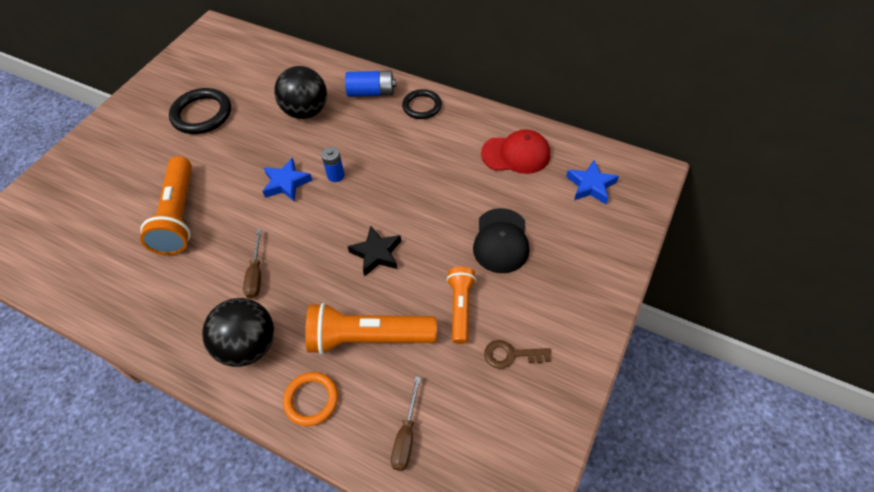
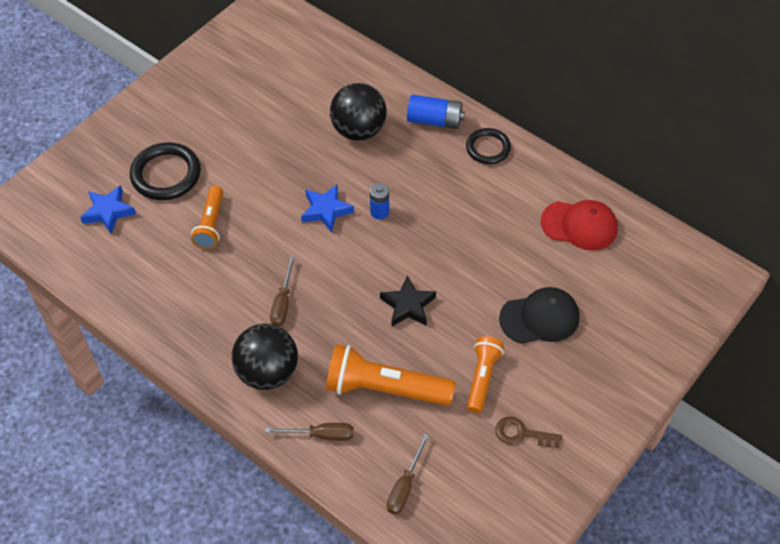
camera: 10 degrees right, 0 degrees up
orange flashlight [140,156,192,255] -> orange flashlight [191,186,223,249], size x0.61
black ring [169,88,231,134] -> black ring moved to [130,142,201,200]
orange ring [283,372,338,426] -> brown screwdriver [265,423,354,441]
black cap [473,208,529,273] -> black cap turned 120 degrees counterclockwise [499,287,580,344]
blue star [566,160,619,204] -> blue star moved to [80,185,136,234]

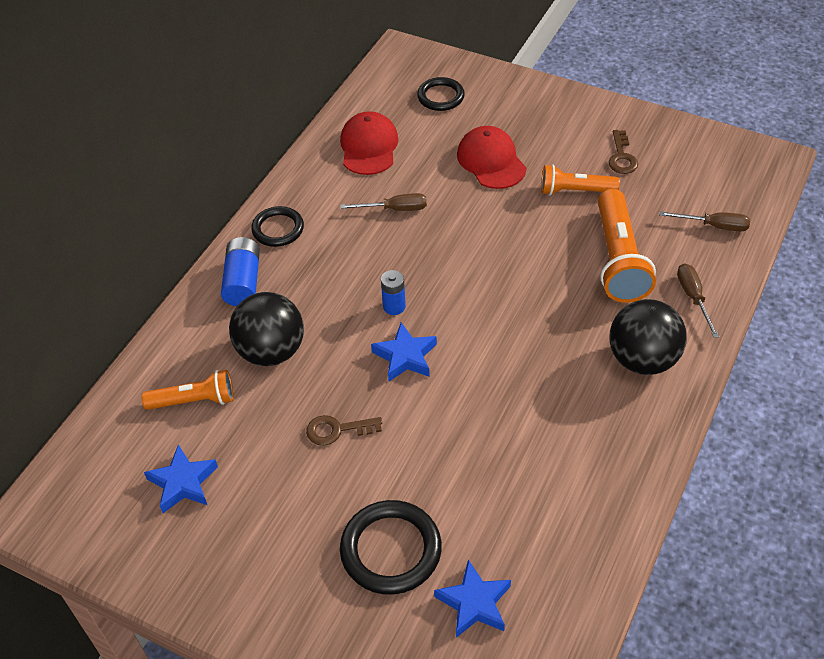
camera: 100 degrees left, 5 degrees down
orange flashlight [191,186,223,249] -> orange flashlight moved to [141,370,233,410]
brown screwdriver [270,256,295,326] -> brown screwdriver moved to [340,193,427,211]
black star [380,275,436,327] -> none
black cap [499,287,580,344] -> red cap [457,126,526,189]
none -> blue star [144,444,218,513]
none -> brown key [306,415,382,446]
none -> black ring [417,77,465,111]

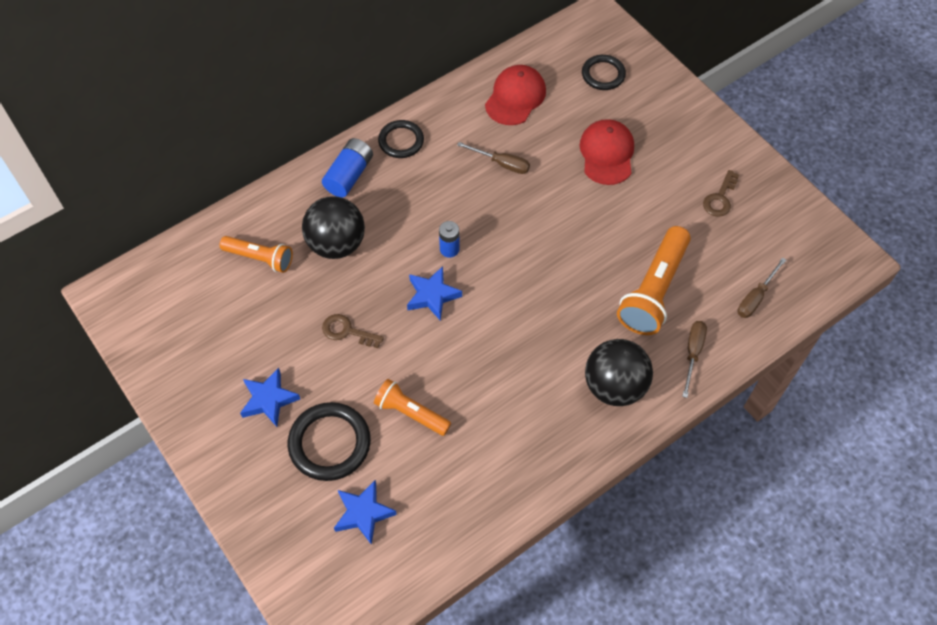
camera: 25 degrees right, 10 degrees up
blue star [144,444,218,513] -> blue star moved to [240,368,300,427]
orange flashlight [541,165,620,195] -> orange flashlight moved to [374,379,451,436]
brown screwdriver [659,211,750,231] -> brown screwdriver turned 90 degrees clockwise [737,257,786,318]

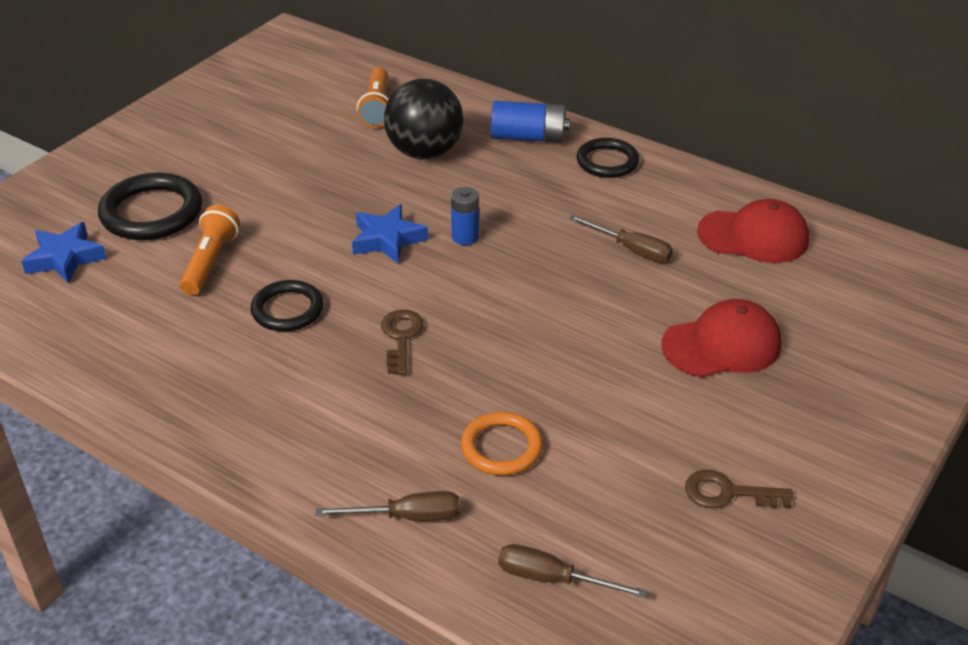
camera: 70 degrees right, 20 degrees down
blue star [240,368,300,427] -> none
brown key [322,314,384,348] -> brown key moved to [381,310,424,375]
brown screwdriver [457,142,530,174] -> brown screwdriver turned 60 degrees counterclockwise [569,215,673,262]
black ring [582,55,626,90] -> black ring moved to [251,280,324,332]
black ball [585,339,653,406] -> none
orange flashlight [617,226,691,335] -> orange ring [461,412,543,476]

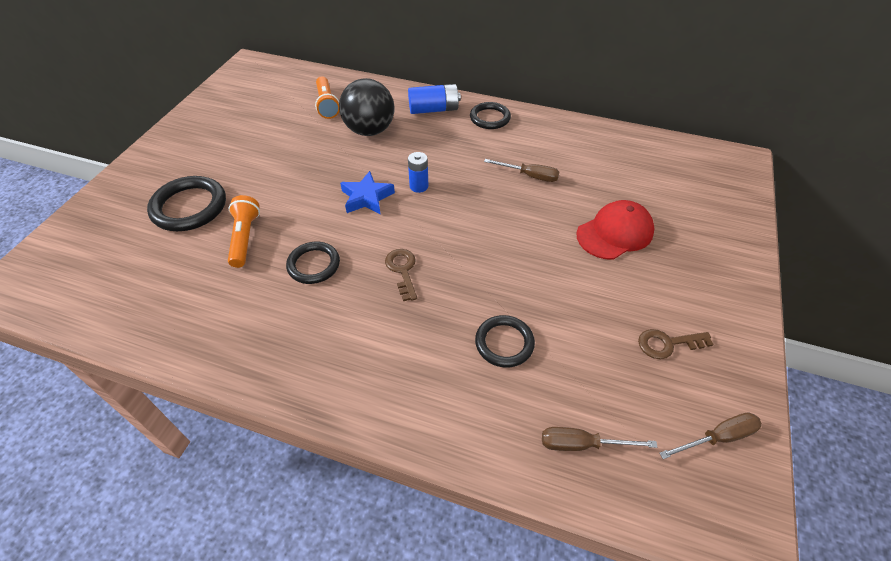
camera: 15 degrees left, 10 degrees up
blue star [21,222,107,284] -> none
brown screwdriver [315,491,460,521] -> brown screwdriver moved to [659,412,762,459]
orange ring [461,412,543,476] -> black ring [475,315,535,368]
red cap [697,199,809,263] -> none

